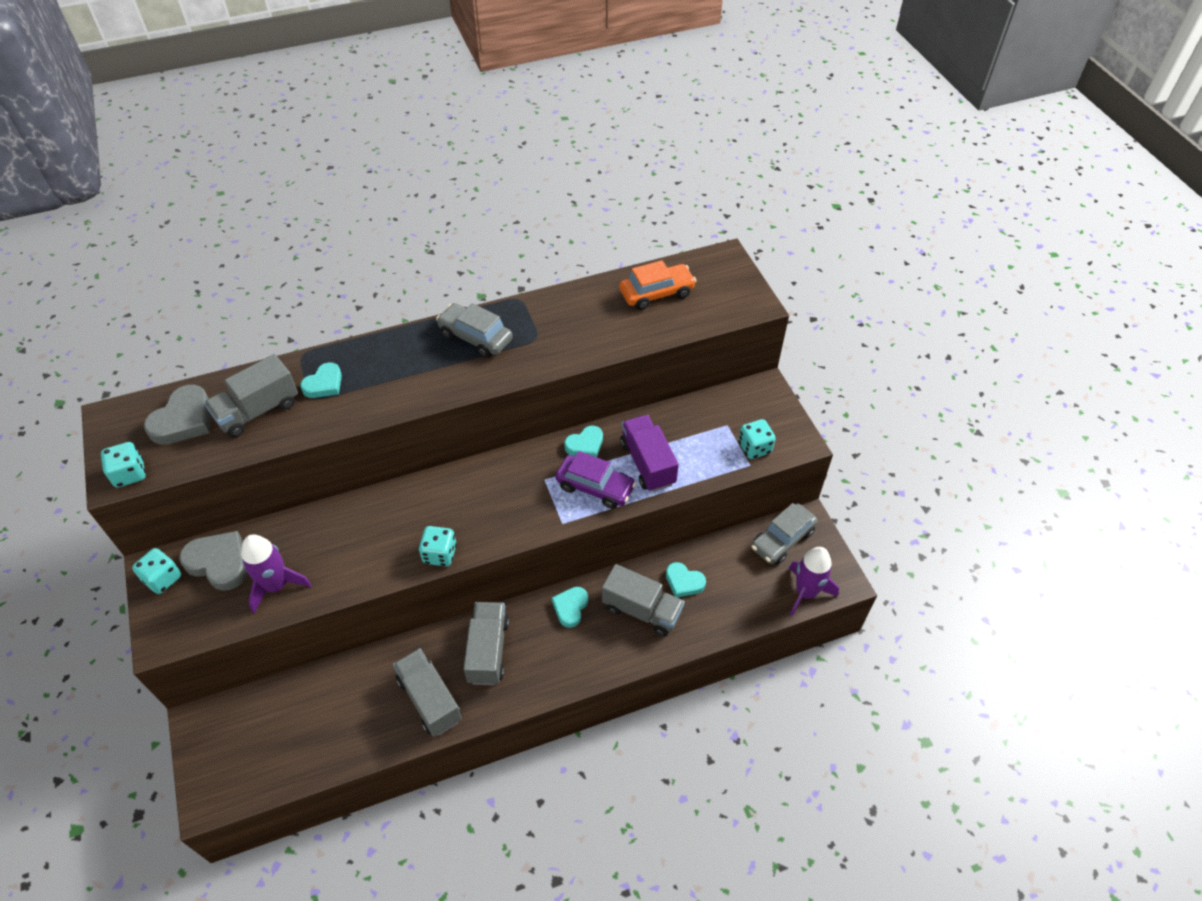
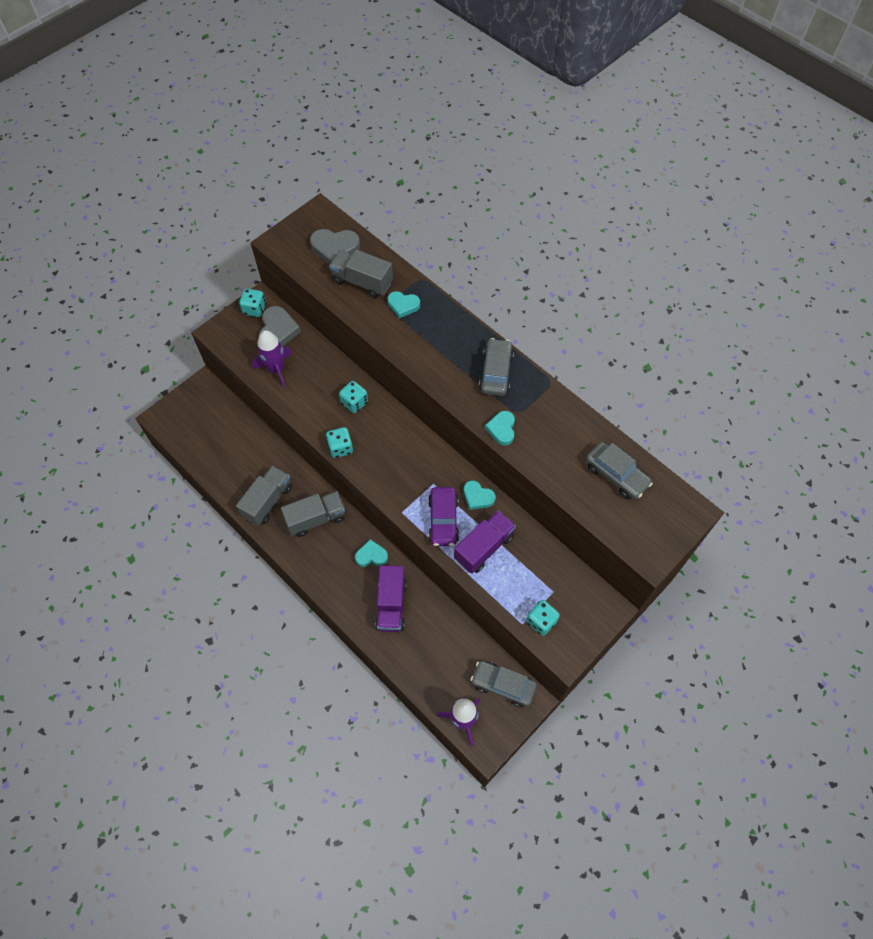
camera: 65 degrees right, 10 degrees up
turquoise dice [101,442,146,488] -> turquoise dice moved to [339,381,368,413]
grey truck [602,564,685,636] -> purple truck [375,565,407,632]
orange car [619,260,696,310] -> grey car [586,442,653,499]
turquoise heart [666,562,706,598] -> turquoise heart moved to [485,411,515,445]

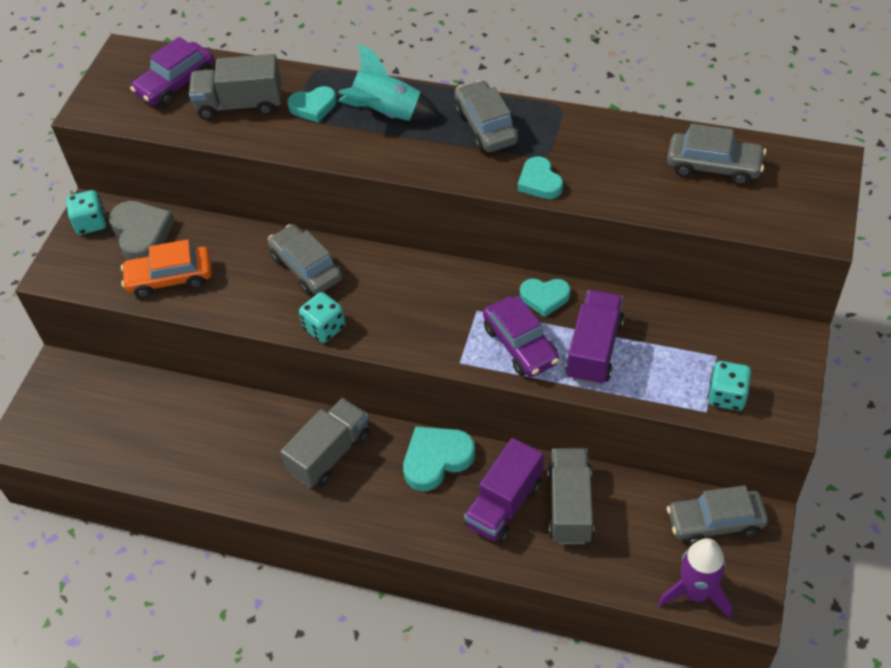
camera: 25 degrees left, 10 degrees down
grey truck [236,466,292,526] -> grey truck moved to [548,448,594,544]
purple rocket [252,330,292,388] -> orange car [121,239,212,298]
grey heart [310,229,360,265] -> purple car [130,37,214,107]
turquoise dice [339,381,368,413] -> grey car [268,224,342,296]
turquoise heart [355,539,388,567] -> turquoise heart [403,426,475,491], size x1.54
purple truck [375,565,407,632] -> purple truck turned 60 degrees clockwise [464,438,544,544]
none -> turquoise rocket [338,43,441,122]

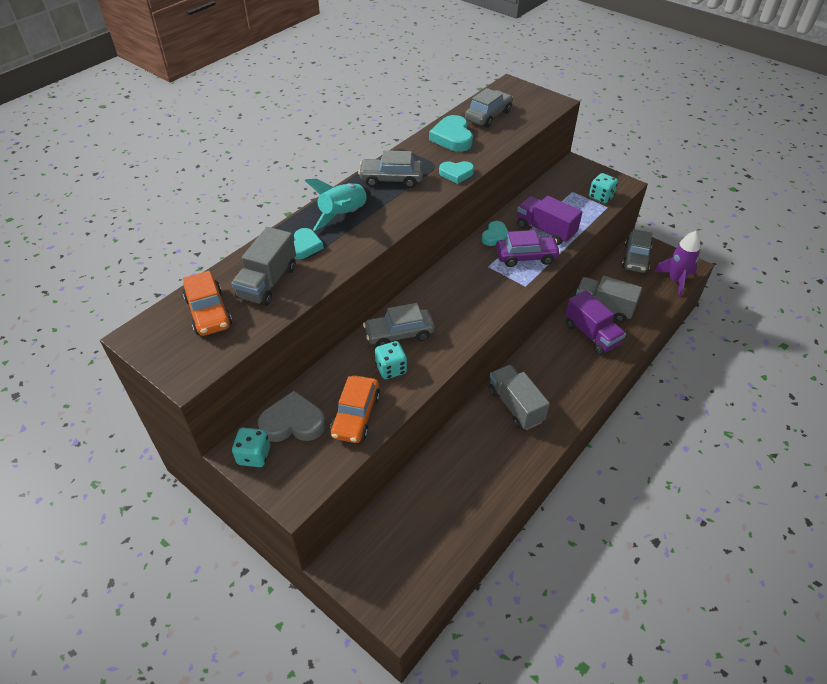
camera: 70 degrees left, 5 degrees down
purple car [130,37,214,107] -> orange car [182,271,232,336]
turquoise dice [299,292,345,343] -> turquoise dice moved to [375,341,407,379]
turquoise heart [403,426,475,491] -> turquoise heart moved to [429,115,473,152]

